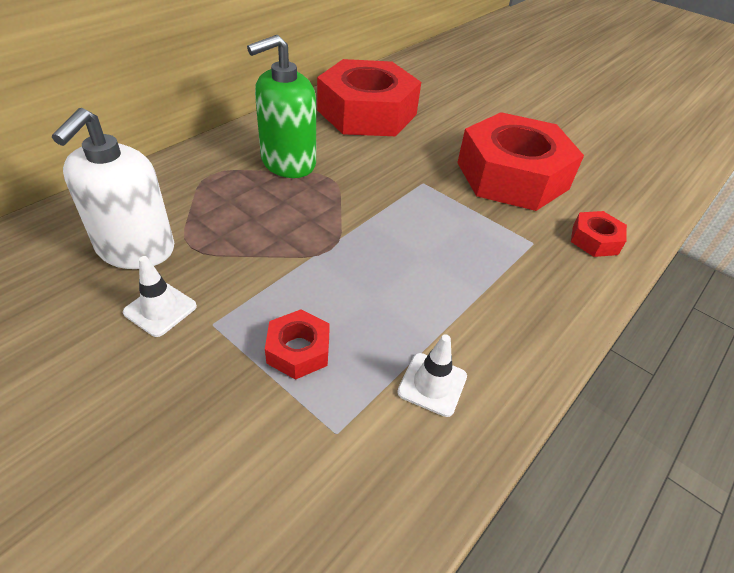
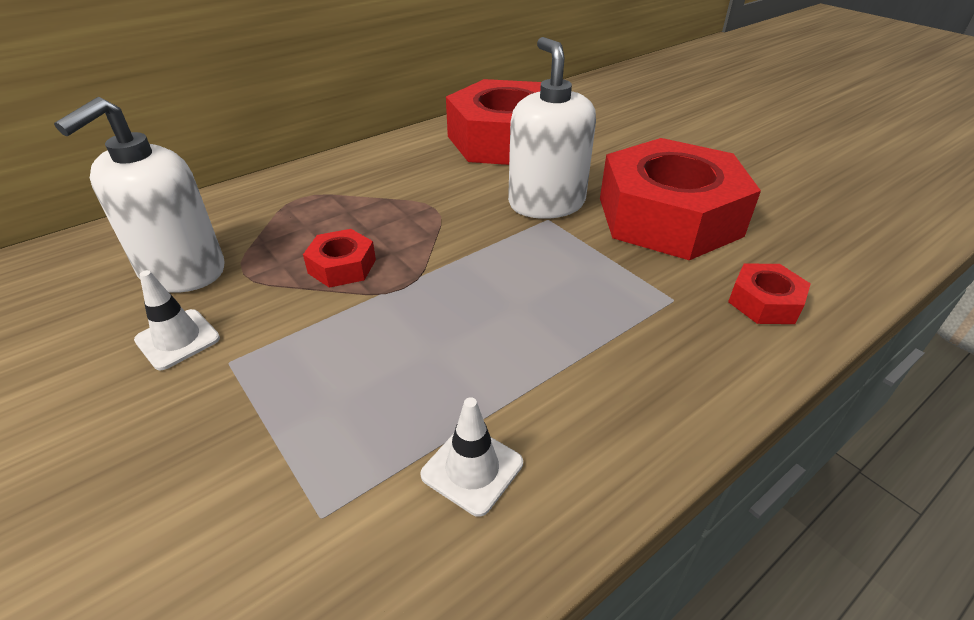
camera: 15 degrees right, 5 degrees down
green soap dispenser [247,35,316,178] -> none
red nut [265,310,330,380] -> red nut moved to [303,229,376,288]
none -> white soap dispenser [508,37,596,219]

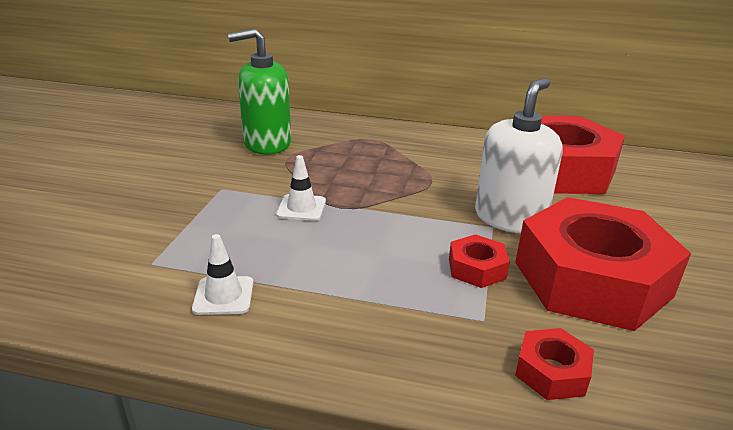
camera: 50 degrees right, 10 degrees down
white soap dispenser [54,97,225,293] -> green soap dispenser [228,28,291,154]
white traffic cone [134,270,220,370] -> white traffic cone moved to [276,155,326,221]
red nut [303,229,376,288] -> red nut moved to [449,234,510,288]

